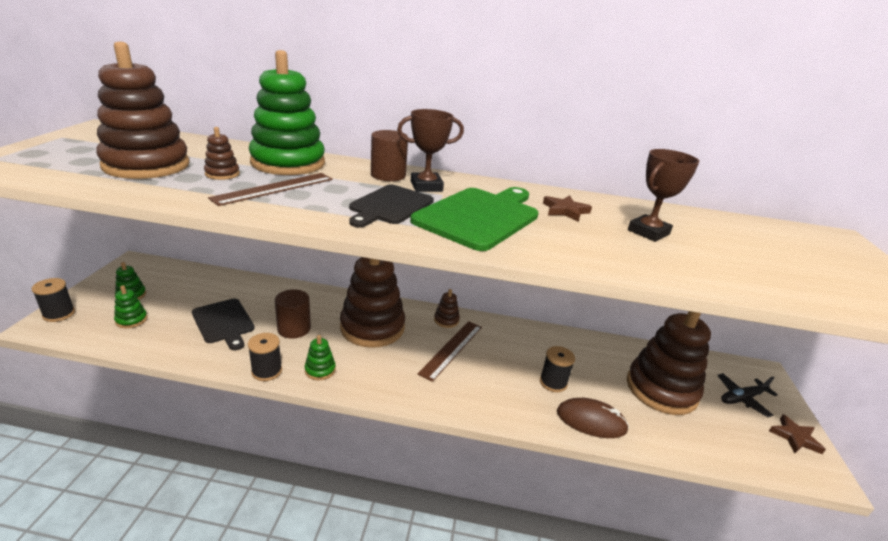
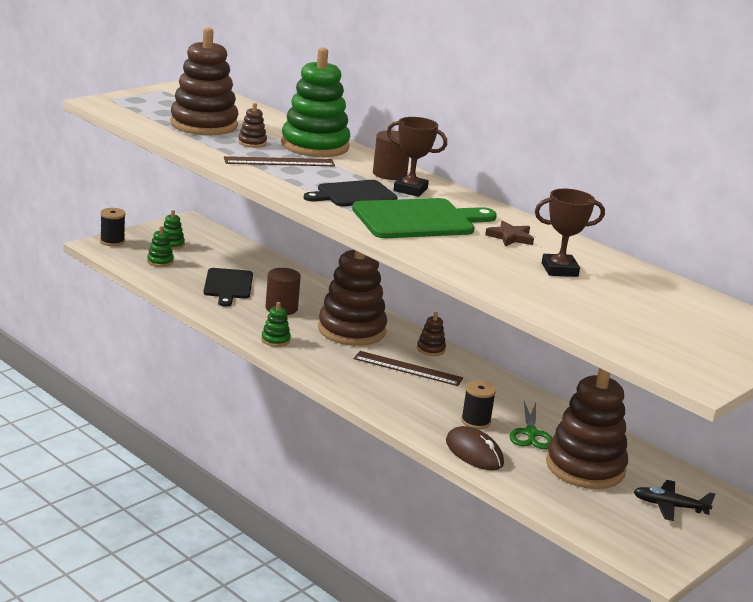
camera: 35 degrees right, 5 degrees down
black spool [248,333,282,381] -> none
brown ruler [418,321,482,382] -> brown ruler turned 45 degrees clockwise [354,351,463,386]
brown star [769,414,826,454] -> none
none -> green scissors [509,401,552,449]

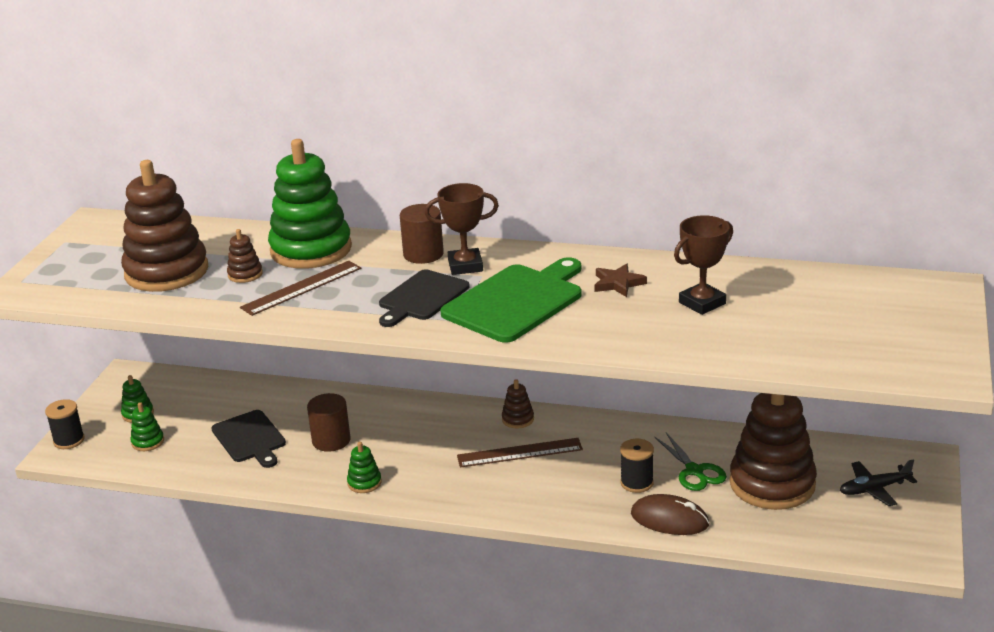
camera: 25 degrees left, 5 degrees up
brown stacking toy [318,250,387,346] -> none

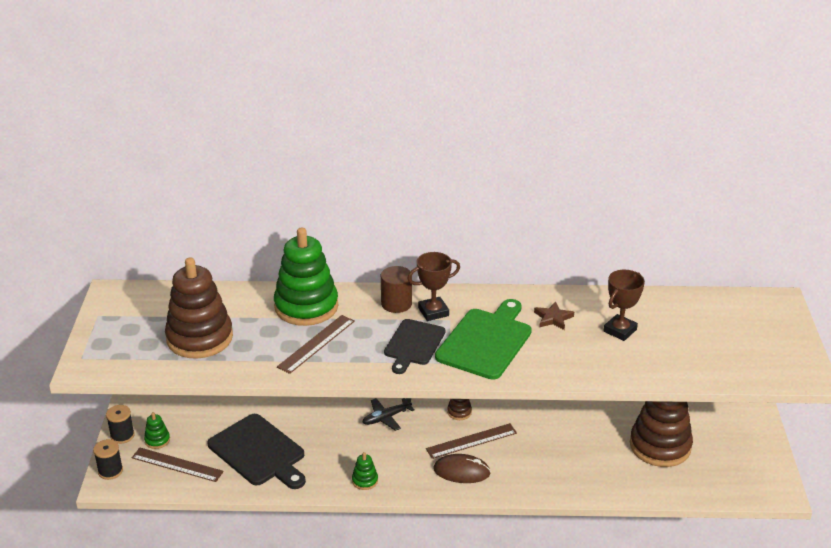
camera: 15 degrees left, 5 degrees up
green stacking toy [130,402,164,451] -> brown ruler [132,448,224,482]
black cutting board [212,410,286,468] -> black cutting board [207,414,306,489], size x1.50
brown stacking toy [227,229,263,283] -> none
brown cylinder [307,393,350,452] -> none
black spool [620,439,654,493] -> black spool moved to [106,405,135,444]
brown mouse [631,494,709,535] -> brown mouse moved to [433,454,491,483]
green scissors [654,432,727,491] -> none
black plane [840,460,917,506] -> black plane moved to [362,398,415,431]

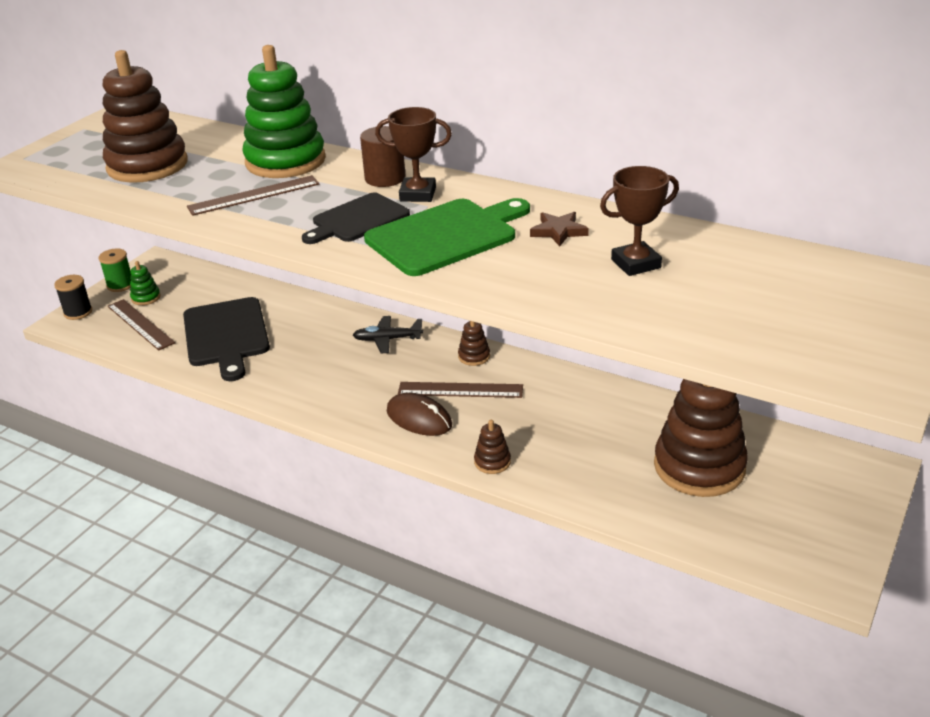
camera: 30 degrees right, 0 degrees up
black spool [106,405,135,444] -> green spool [98,249,131,292]
green stacking toy [352,452,378,490] -> none
none -> brown stacking toy [474,420,511,474]

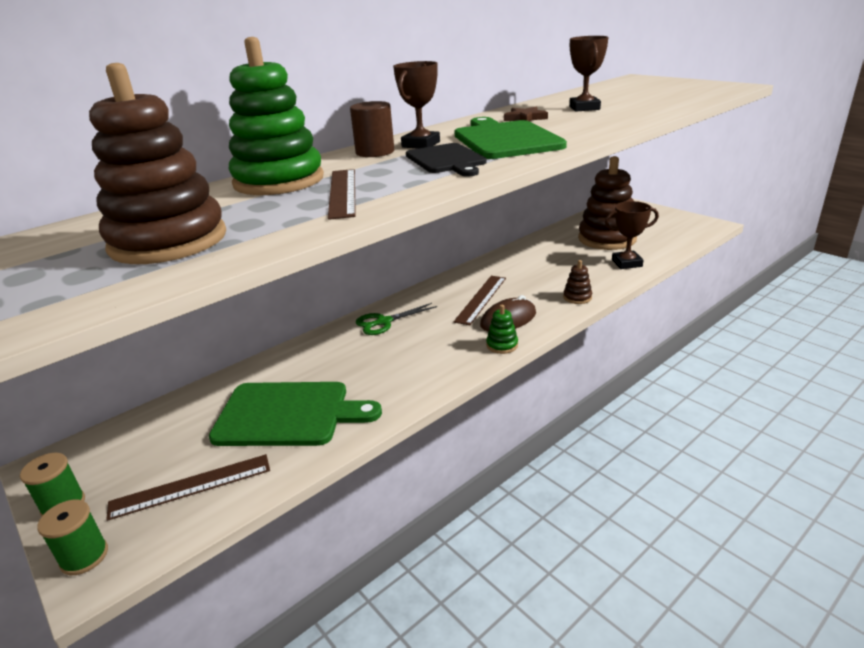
camera: 70 degrees left, 5 degrees down
black spool [54,275,92,320] -> green spool [37,499,108,575]
green stacking toy [130,261,161,305] -> green stacking toy moved to [486,305,518,354]
black cutting board [183,297,270,381] -> green cutting board [209,382,382,446]
black plane [353,316,423,353] -> green scissors [356,303,437,335]
brown stacking toy [458,321,490,366] -> none
none -> brown trophy [605,201,659,269]

